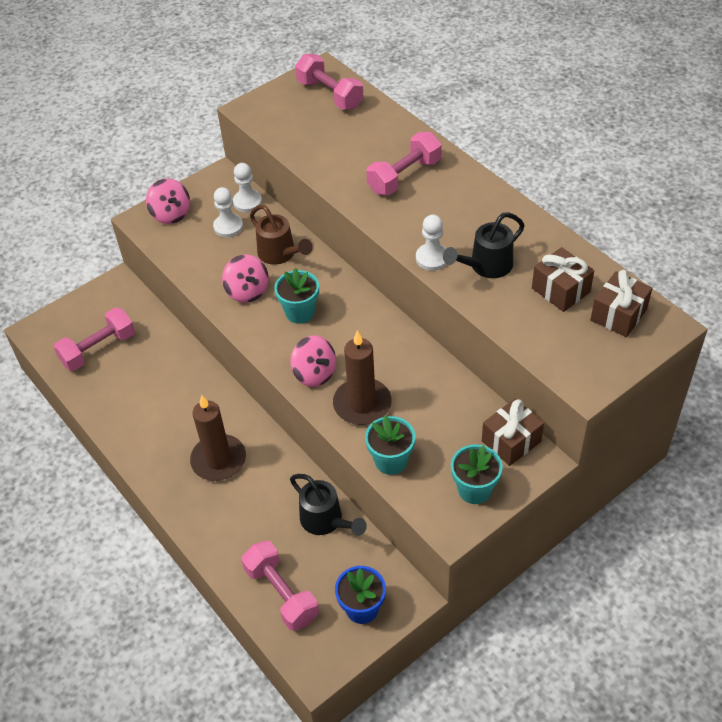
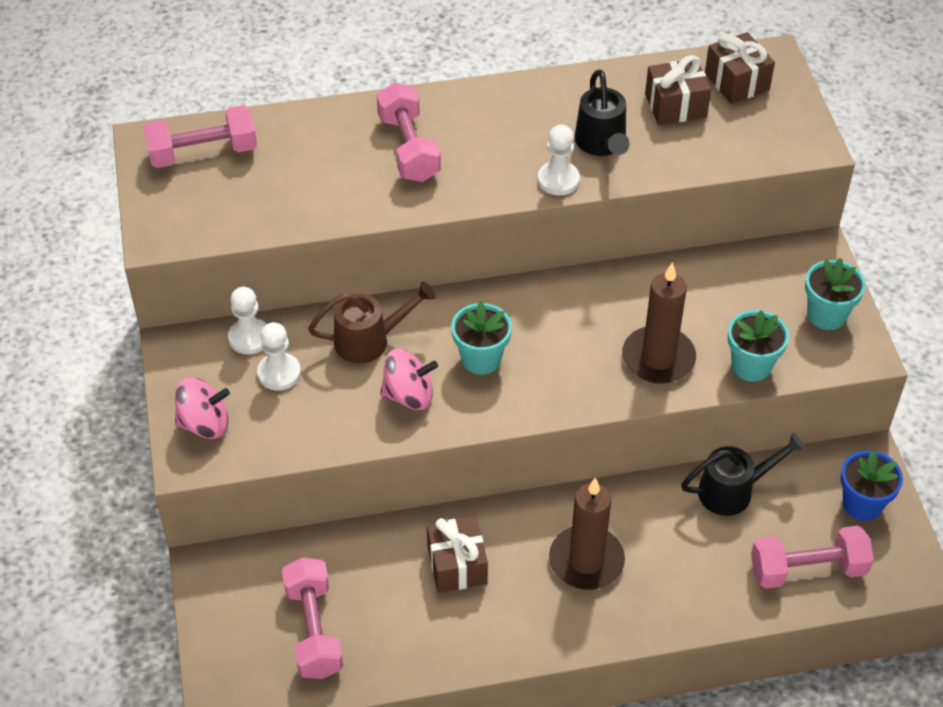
camera: 65 degrees left, 0 degrees up
pink spinning top [290,335,336,387] -> none
brown gift [482,399,544,466] -> brown gift moved to [427,516,488,593]

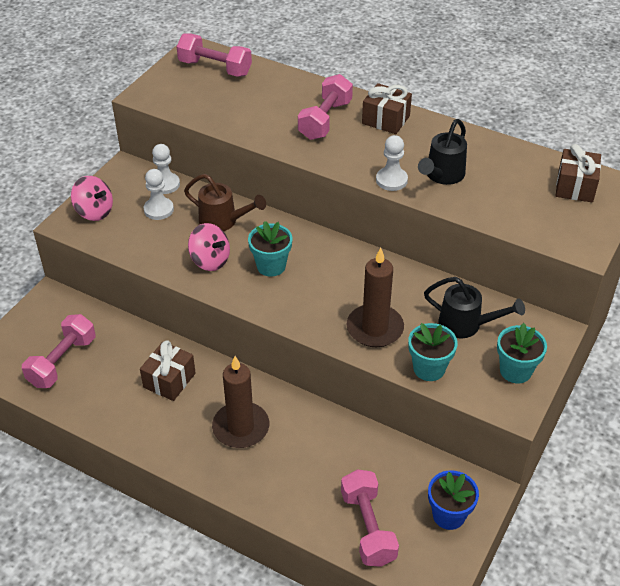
camera: 40 degrees right, 5 degrees down
brown gift [645,55,711,125] -> brown gift moved to [362,83,412,134]
black watering can [681,432,806,516] -> black watering can moved to [424,277,525,338]
pink dumbbell [751,526,874,589] -> pink dumbbell turned 45 degrees clockwise [341,469,399,567]

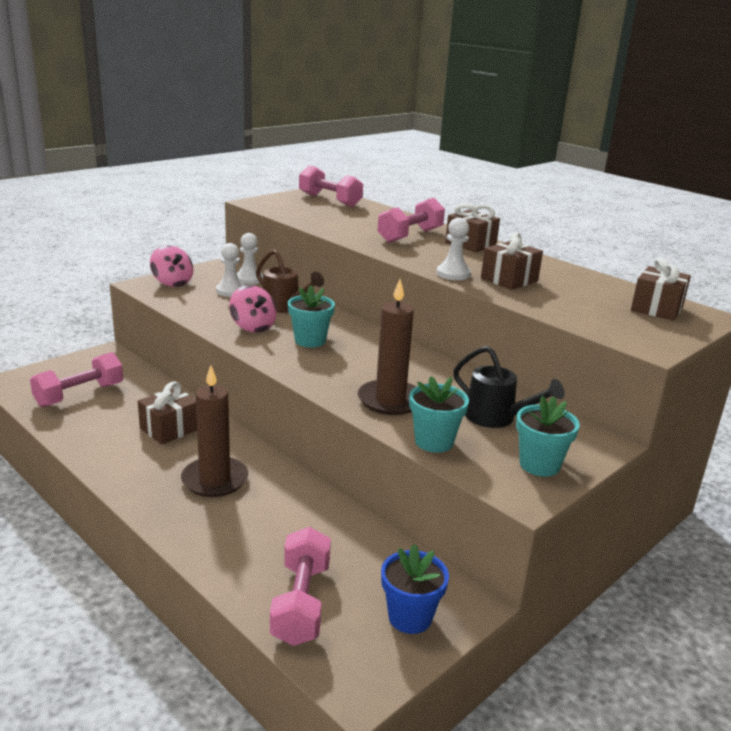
camera: 15 degrees right, 20 degrees down
black watering can [418,119,467,185] -> brown gift [481,232,543,290]

